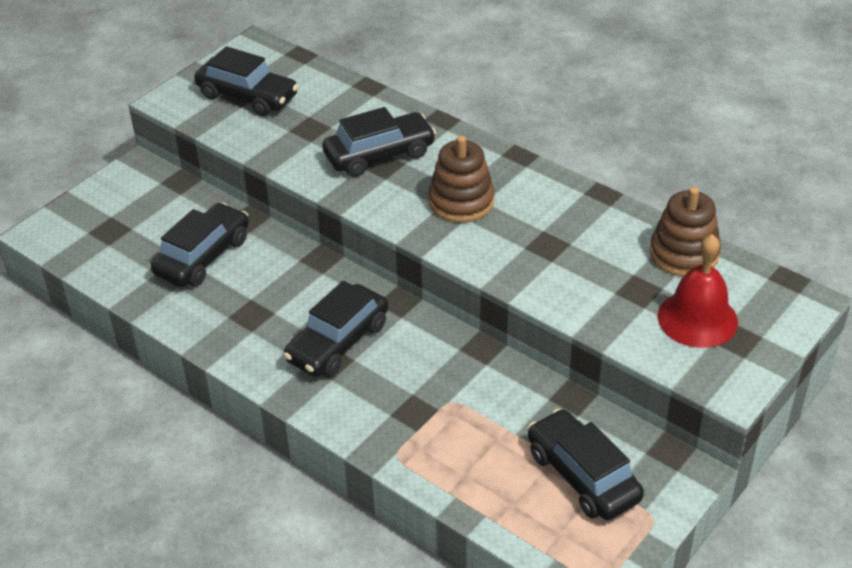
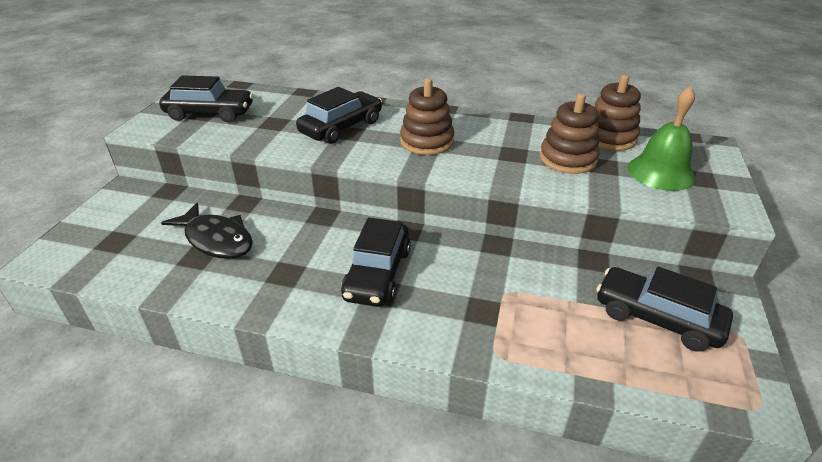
camera: 25 degrees left, 5 degrees down
black car [151,202,249,287] -> black fish [161,203,253,259]
red bell [658,234,738,348] -> green bell [628,86,696,191]
none -> brown stacking toy [540,93,600,174]

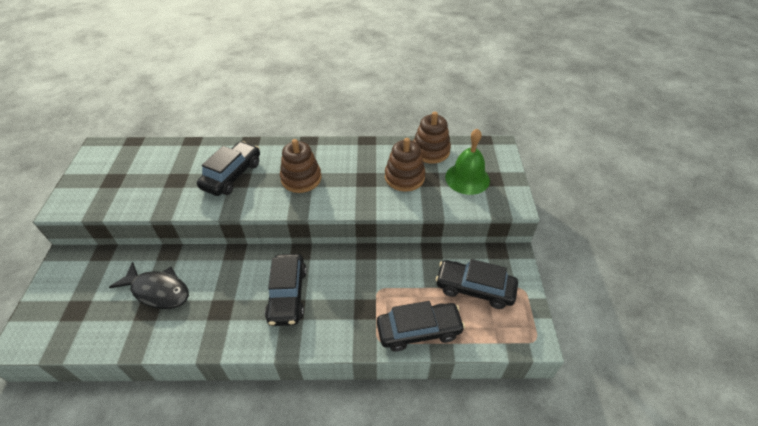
camera: 15 degrees left, 10 degrees up
black car [159,75,253,123] -> black car moved to [377,301,465,352]

